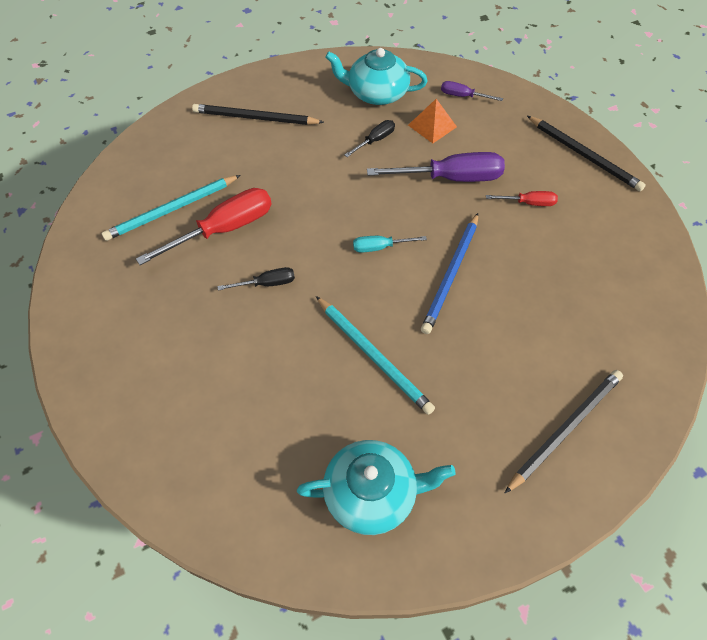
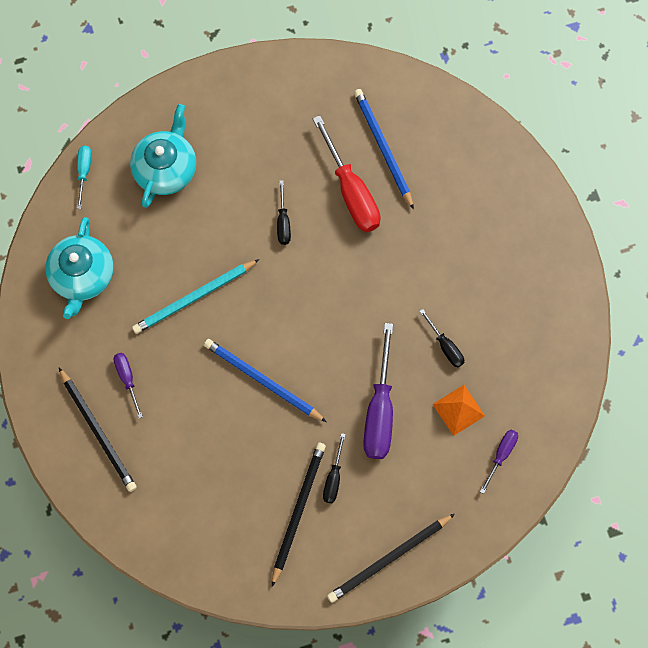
camera: 100 degrees right, 15 degrees up
turquoise pencil [102,175,241,241] -> blue pencil [354,89,414,210]
black pencil [192,104,324,125] -> black pencil moved to [272,443,326,587]
turquoise teapot [325,48,428,105] -> turquoise teapot moved to [130,104,196,208]
turquoise screwdriver [353,236,427,253] -> turquoise screwdriver moved to [77,146,92,209]
red screwdriver [486,191,558,206] -> black screwdriver [323,433,346,503]
none -> purple screwdriver [114,353,143,418]

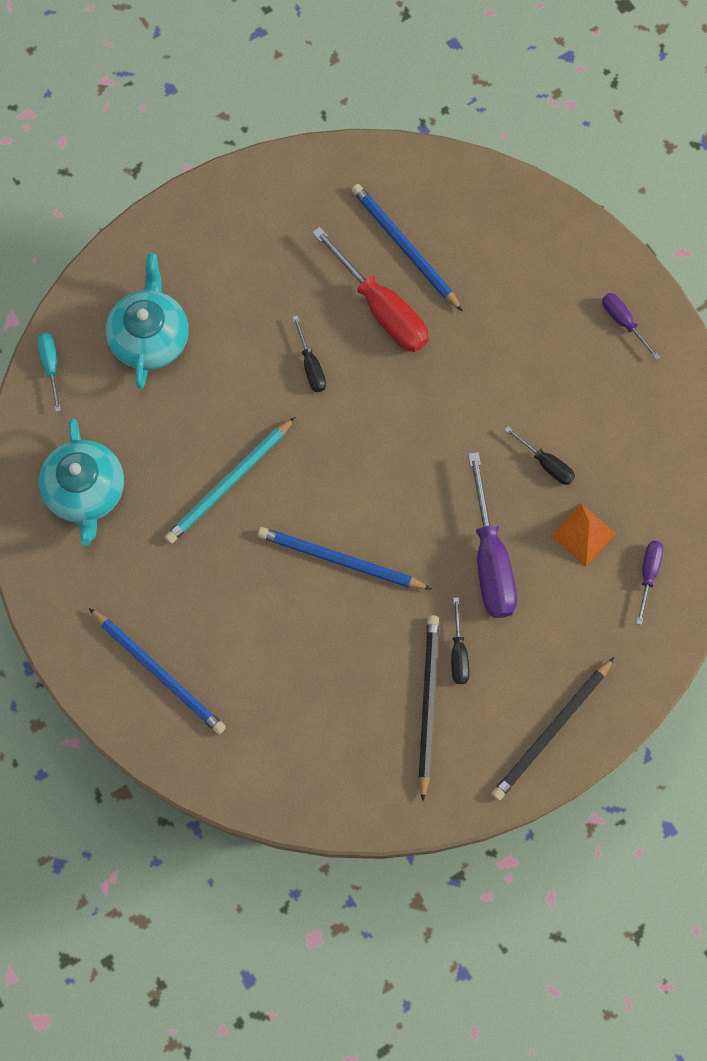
camera: 15 degrees left, 0 degrees up
black pencil [59,368,137,492] -> blue pencil [89,608,226,734]
purple screwdriver [114,353,143,418] -> purple screwdriver moved to [602,293,660,360]

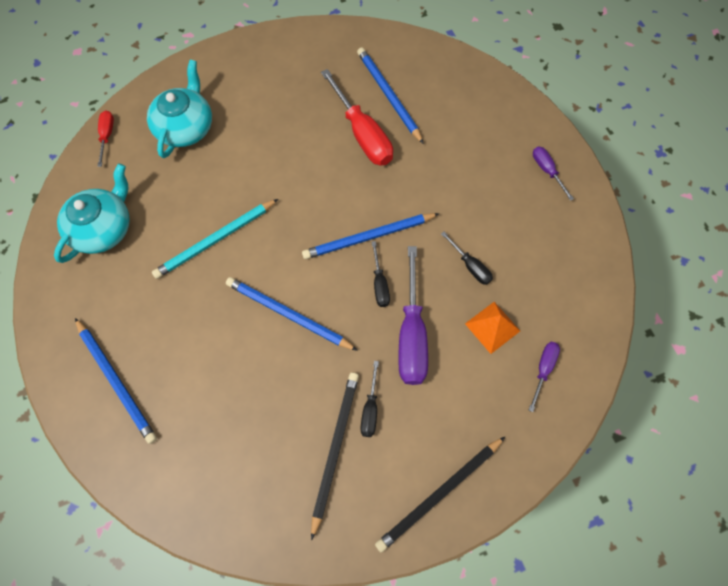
camera: 10 degrees right, 5 degrees down
turquoise screwdriver [38,333,61,412] -> red screwdriver [97,110,114,167]
turquoise teapot [39,418,124,546] -> turquoise teapot turned 150 degrees counterclockwise [54,163,130,263]
black screwdriver [293,316,326,392] -> black screwdriver moved to [372,241,390,307]
none -> blue pencil [302,213,439,259]

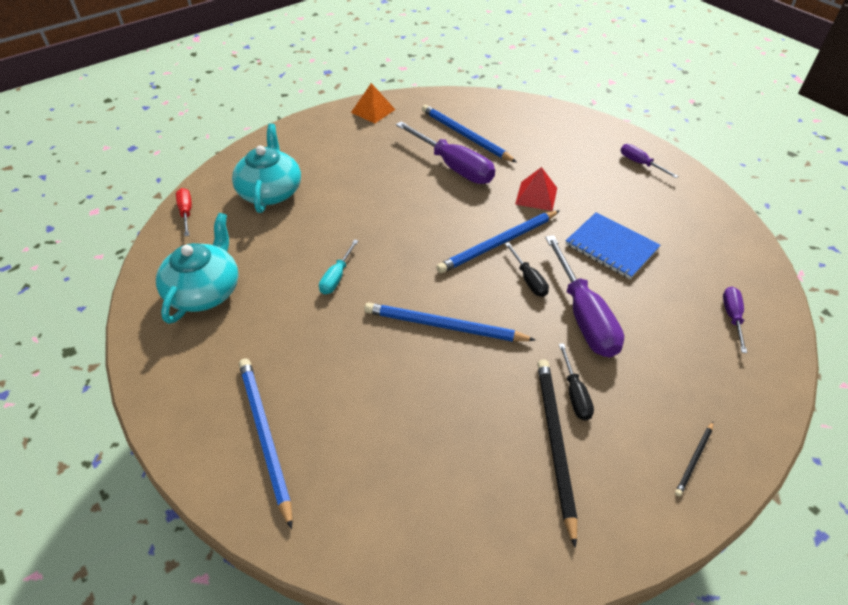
camera: 15 degrees left, 20 degrees down
blue pencil [75,318,157,444] -> blue pencil turned 150 degrees counterclockwise [239,358,292,529]
turquoise pencil [152,199,278,279] -> turquoise screwdriver [319,239,359,294]
red screwdriver [321,69,393,166] -> purple screwdriver [396,121,495,184]
black pencil [375,437,505,552] -> black pencil [675,421,714,496], size x0.48
black screwdriver [441,232,493,285] -> blue notebook [566,212,661,279]
orange pyramid [465,302,520,354] -> orange pyramid moved to [351,83,396,124]
none -> red pyramid [515,167,557,211]

